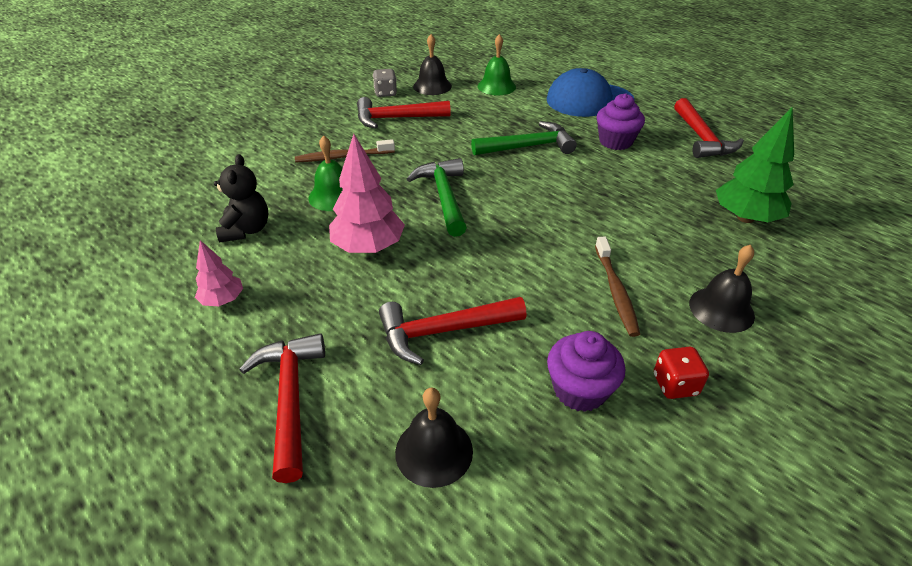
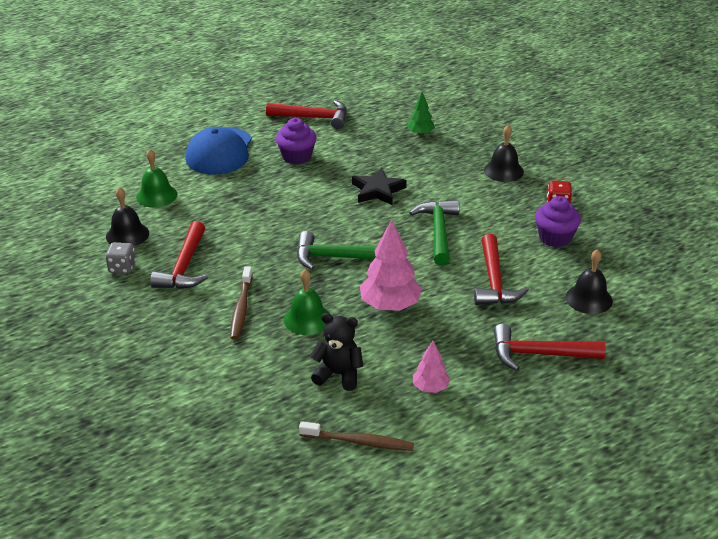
camera: 75 degrees left, 5 degrees down
green hammer [471,121,577,156] -> green hammer moved to [409,200,459,266]
brown toothbrush [595,237,640,337] -> brown toothbrush moved to [299,421,414,451]
green tree [716,107,794,223] -> green tree [407,92,435,135], size x0.56
none -> black star [352,167,407,205]

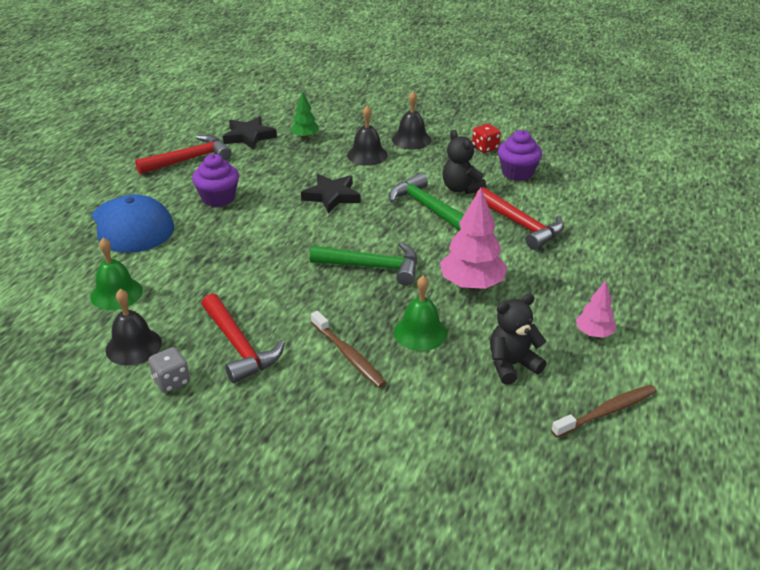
camera: 40 degrees left, 0 degrees up
green hammer [297,231,377,270] -> green hammer turned 135 degrees counterclockwise [310,242,417,286]
red hammer [494,324,606,371] -> none
black bell [566,249,613,314] -> black bell moved to [347,106,388,166]
none -> black star [223,116,277,150]
none -> black teddy bear [443,130,486,194]

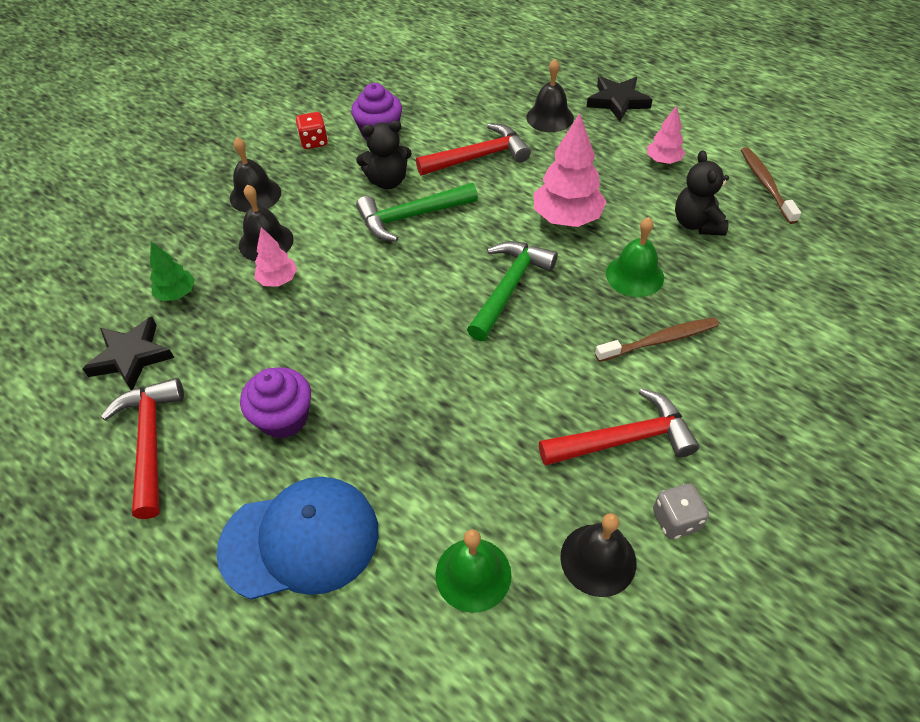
camera: 70 degrees left, 15 degrees up
black star [301,174,361,213] -> black star moved to [587,76,653,121]
none -> pink tree [255,227,297,287]
none -> black bell [526,59,574,132]

